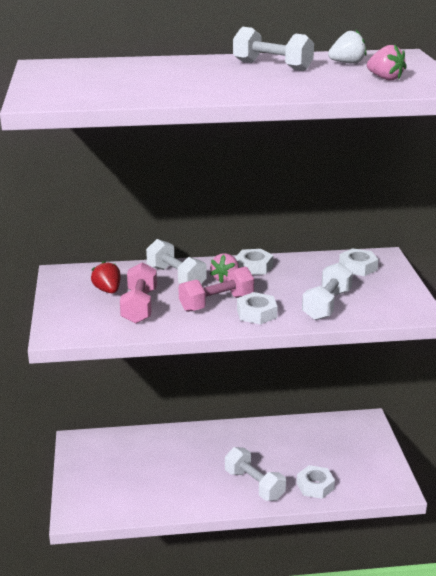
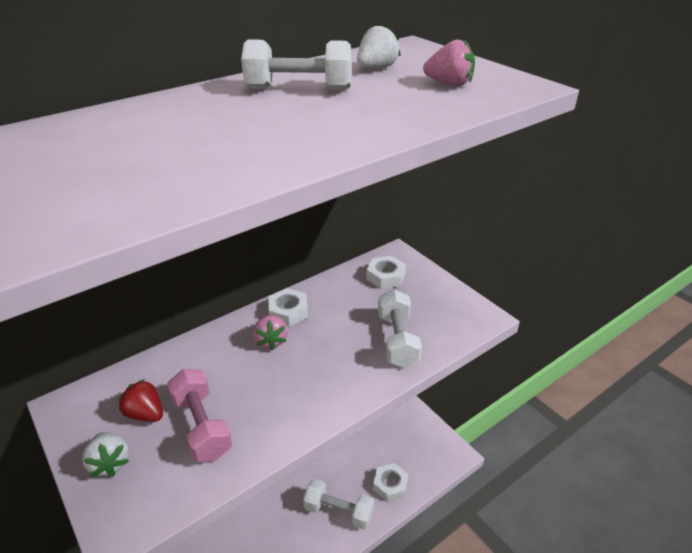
camera: 30 degrees left, 10 degrees up
white dumbbell [146,239,207,284] -> none
pink dumbbell [178,266,254,312] -> none
white nut [237,292,278,325] -> none
none -> white strawberry [82,432,129,477]

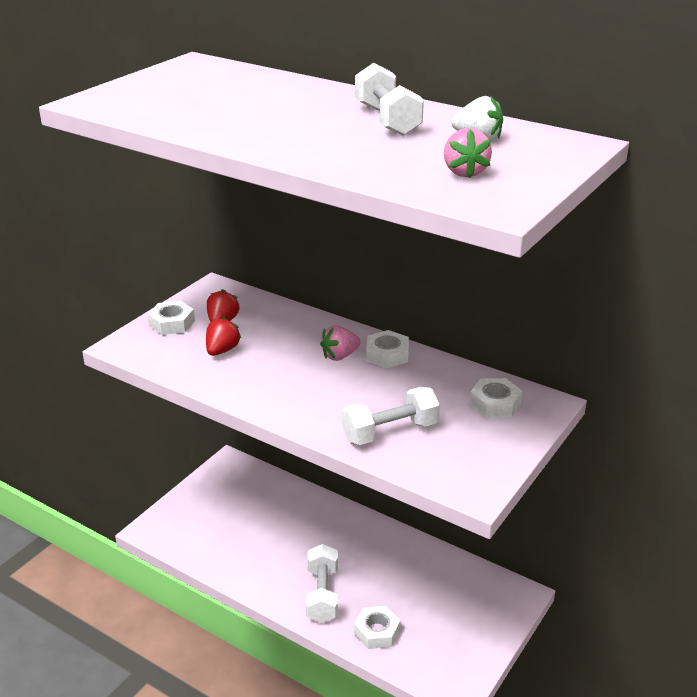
camera: 70 degrees right, 5 degrees down
white strawberry [82,432,129,477] -> white nut [148,301,195,335]
pink dumbbell [167,369,232,462] -> red strawberry [206,317,241,356]

